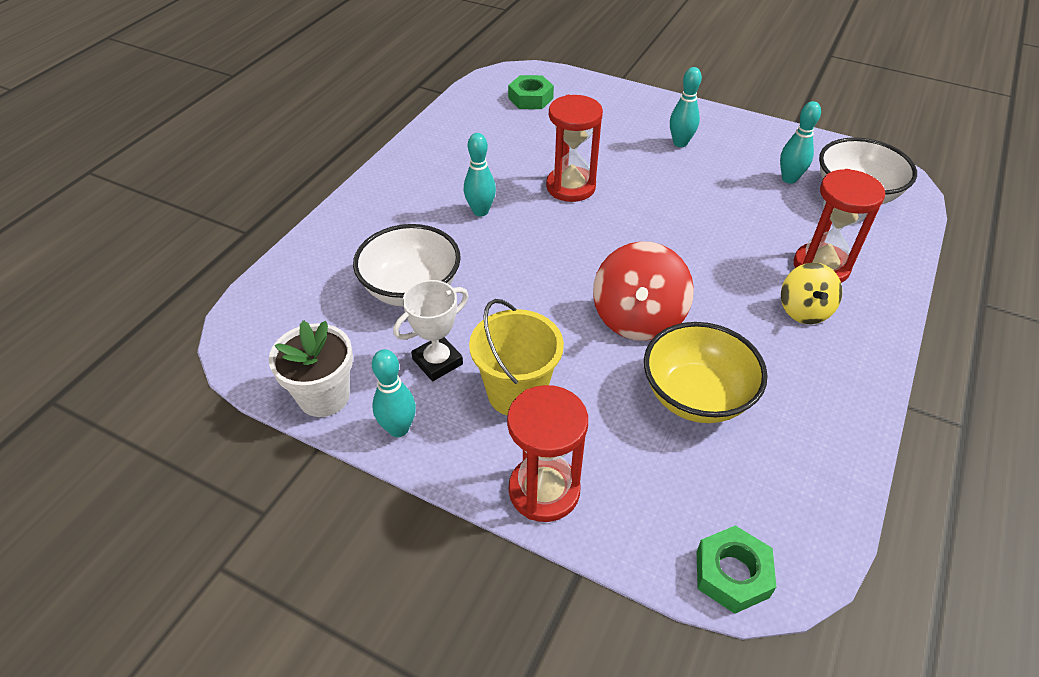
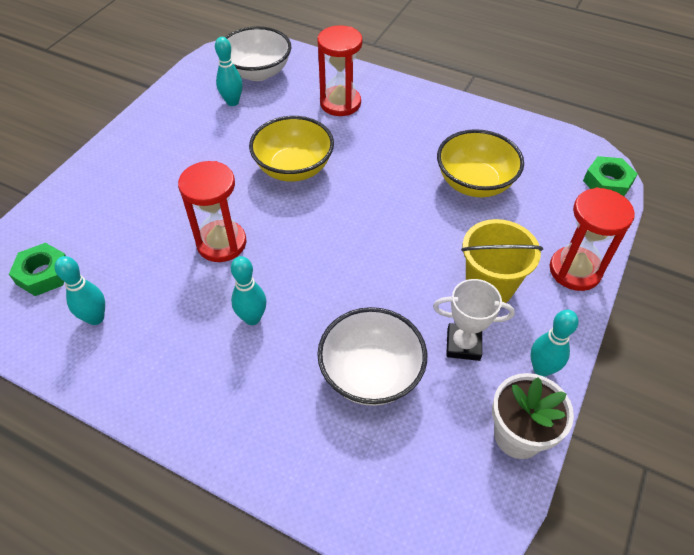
camera: 90 degrees left, 5 degrees up
white trophy [393,280,469,381] -> white trophy turned 45 degrees counterclockwise [433,279,515,361]
red spinning top [593,241,694,341] -> none
turquoise bowling pin [670,67,702,147] -> turquoise bowling pin moved to [55,256,105,325]
yellow spinning top [781,263,842,324] -> none
none -> yellow bowl [249,116,334,182]

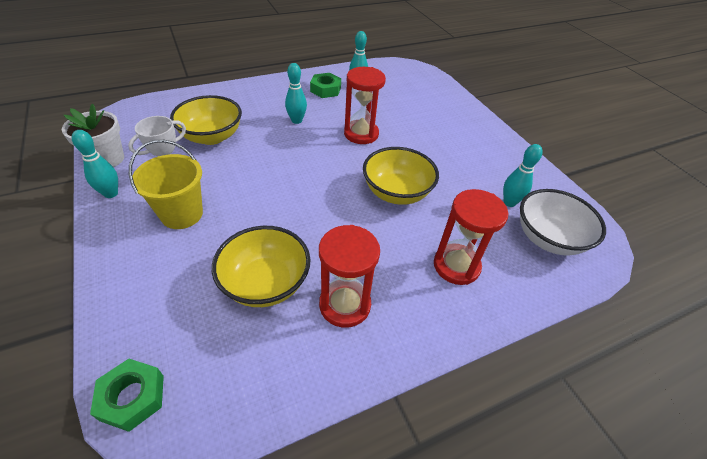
camera: 125 degrees right, 5 degrees down
green nut [9,243,66,296] -> green nut moved to [310,73,341,98]
white bowl [317,307,427,406] -> yellow bowl [170,95,242,145]
red hourglass [550,188,635,291] -> red hourglass moved to [319,225,380,328]

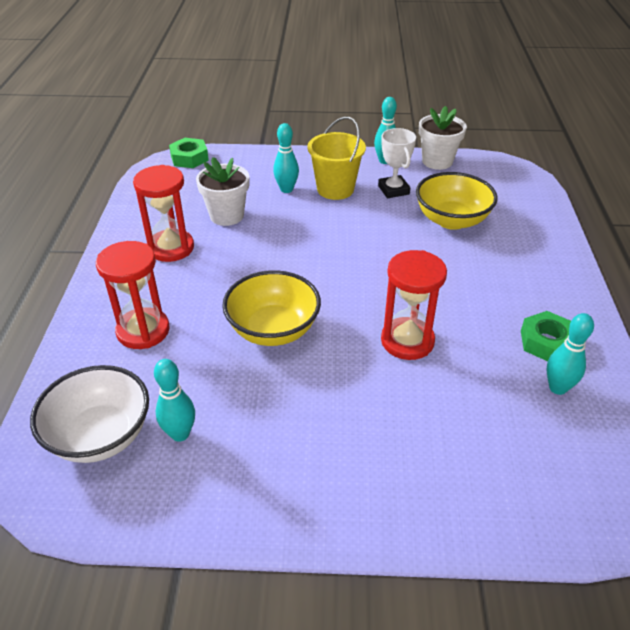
camera: 120 degrees right, 5 degrees down
yellow bowl [212,226,310,307] -> white flower pot [196,157,249,226]
turquoise bowling pin [285,63,307,124] -> turquoise bowling pin moved to [273,123,299,193]

